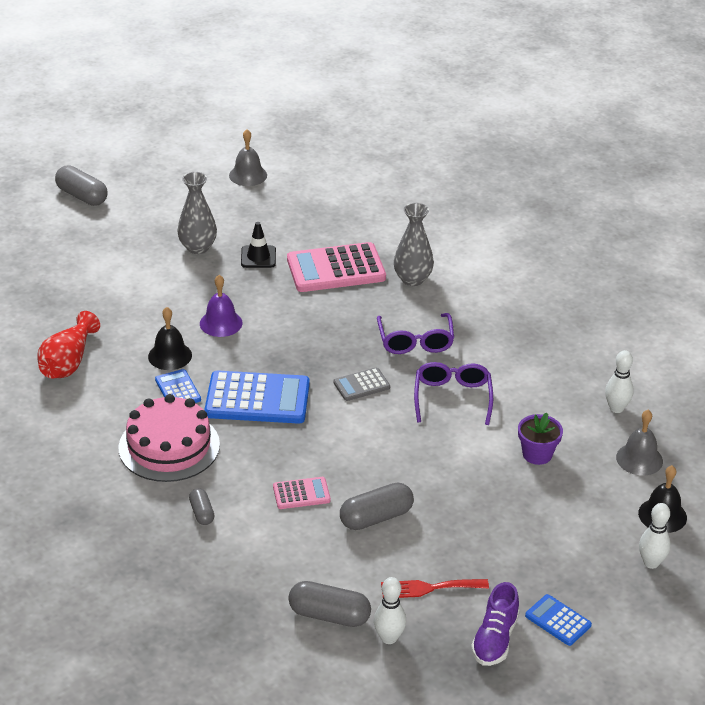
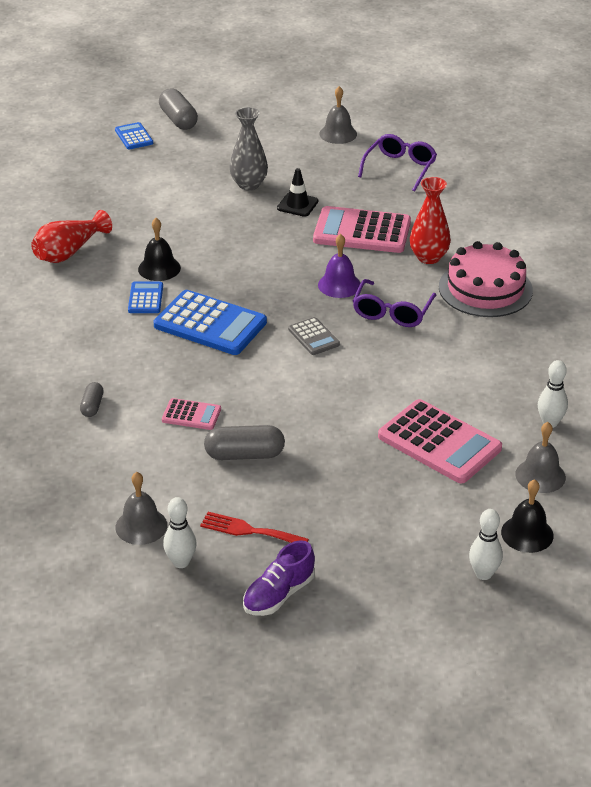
camera: 25 degrees right, 0 degrees up
pink cake [119,394,220,482] -> pink cake moved to [439,241,533,317]
purple bell [200,275,242,337] -> purple bell moved to [318,234,360,298]
grey capsule [288,581,371,627] -> grey bell [116,472,167,545]
grey calculator [333,368,390,401] -> grey calculator turned 120 degrees counterclockwise [288,317,340,355]
grey vase [394,203,434,286] -> red vase [410,177,451,264]
purple glasses [414,362,493,425] -> purple glasses moved to [358,134,437,192]
purple flower pot [518,413,563,465] -> pink calculator [378,399,502,483]
blue calculator [525,594,592,646] -> blue calculator moved to [115,122,153,150]

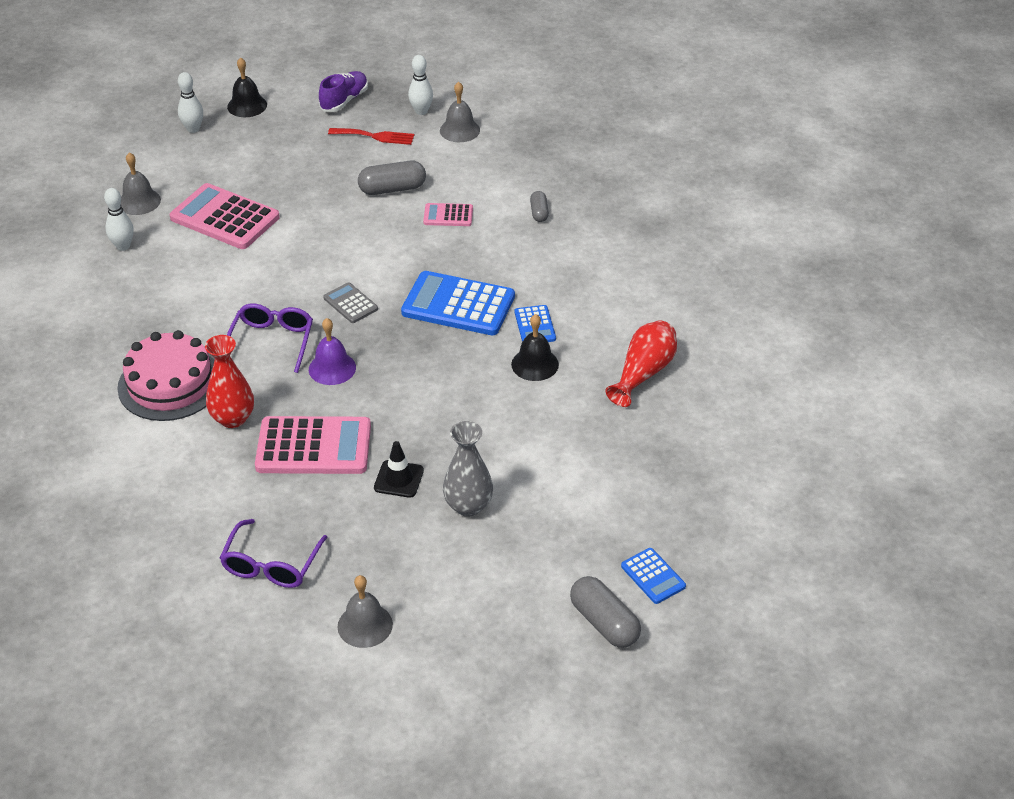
camera: 170 degrees right, 5 degrees up
black bell [501,479,554,553] -> black bell moved to [227,57,267,117]

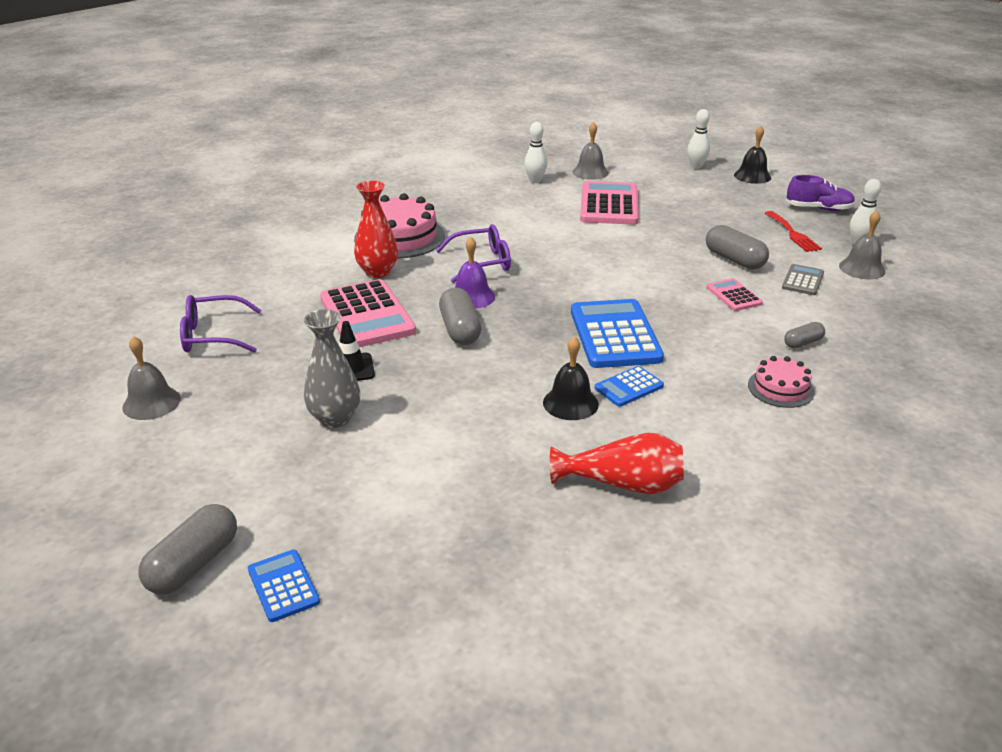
camera: 65 degrees right, 10 degrees down
grey calculator [323,282,378,323] -> grey calculator moved to [782,264,824,295]
blue calculator [621,548,686,604] -> blue calculator turned 120 degrees clockwise [248,550,320,622]
none -> grey capsule [439,288,482,345]
none -> pink cake [748,356,815,408]

